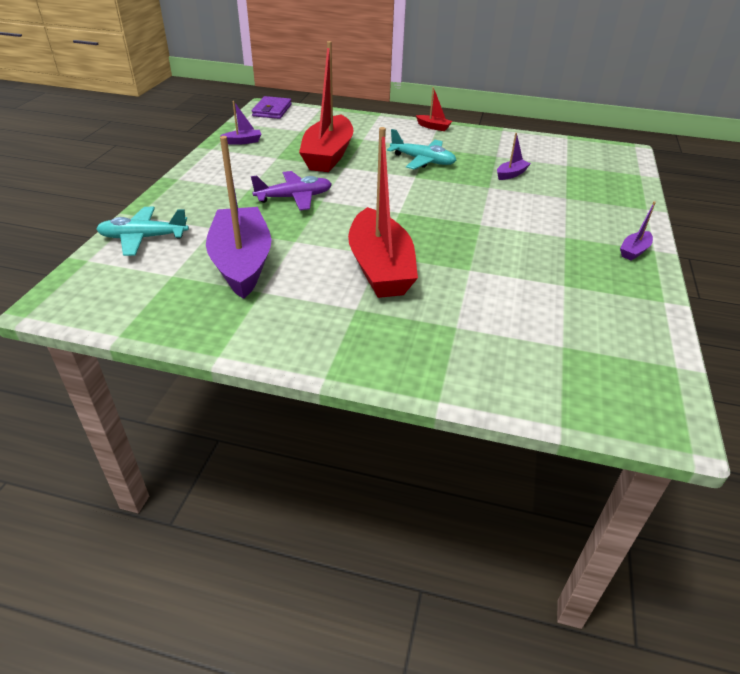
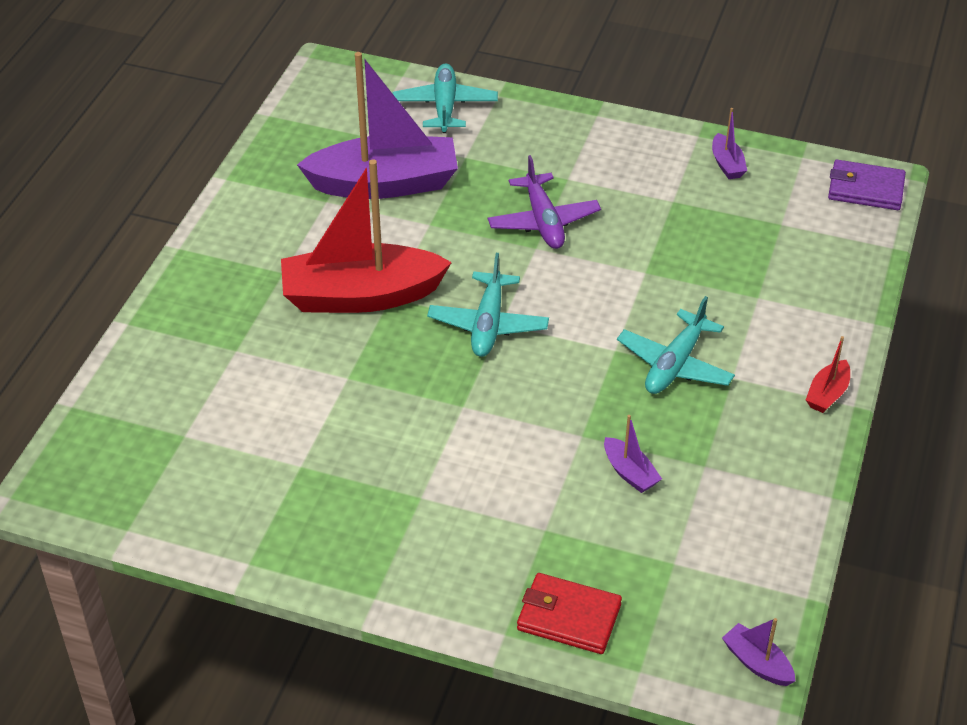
camera: 95 degrees right, 5 degrees up
red boat [299,41,353,172] -> none
purple boat [620,201,656,261] -> purple boat moved to [722,618,795,686]
none -> turquoise plane [427,253,549,357]
none -> red wallet [517,573,622,654]

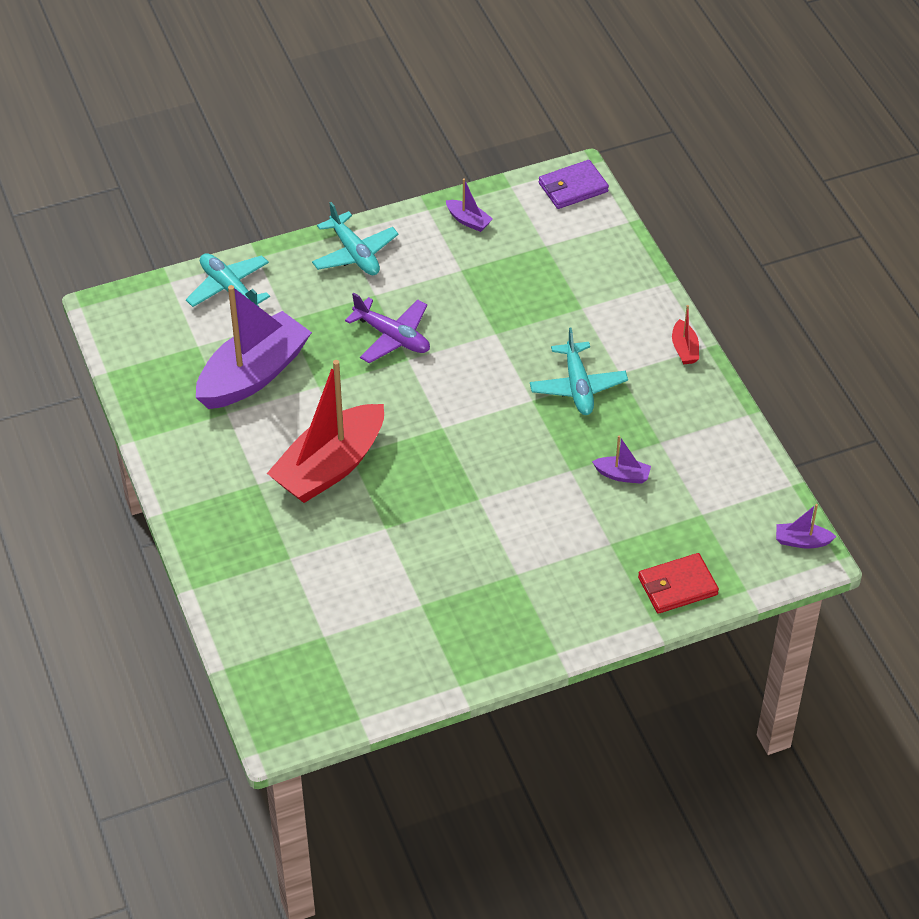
camera: 40 degrees left, 5 degrees up
turquoise plane [427,253,549,357] -> turquoise plane moved to [312,202,399,275]

